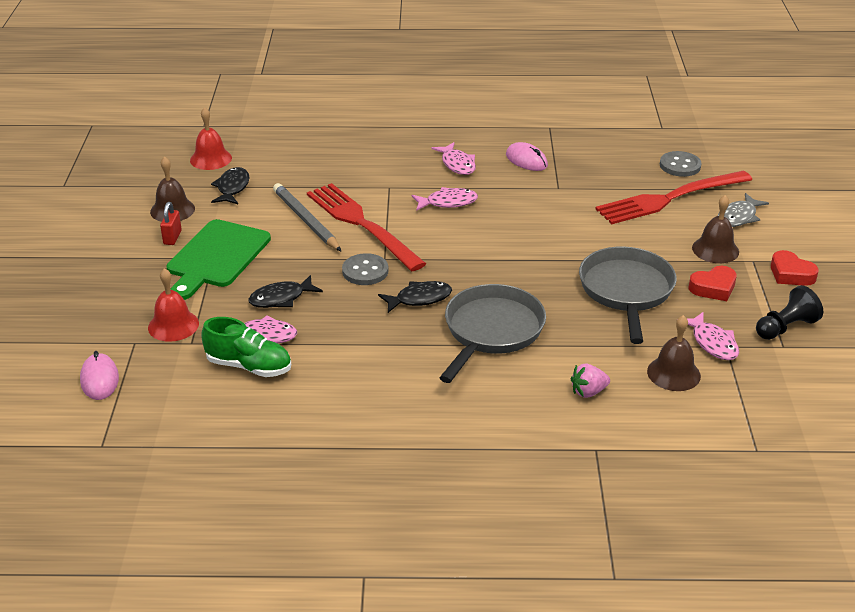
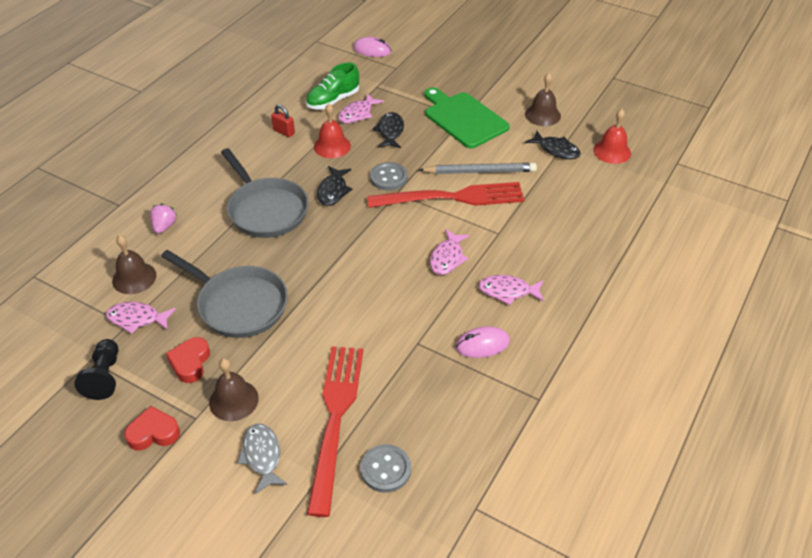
camera: 120 degrees right, 10 degrees up
red bell [148,268,199,342] -> red bell moved to [314,104,351,158]
red padlock [160,202,182,245] -> red padlock moved to [271,104,295,137]

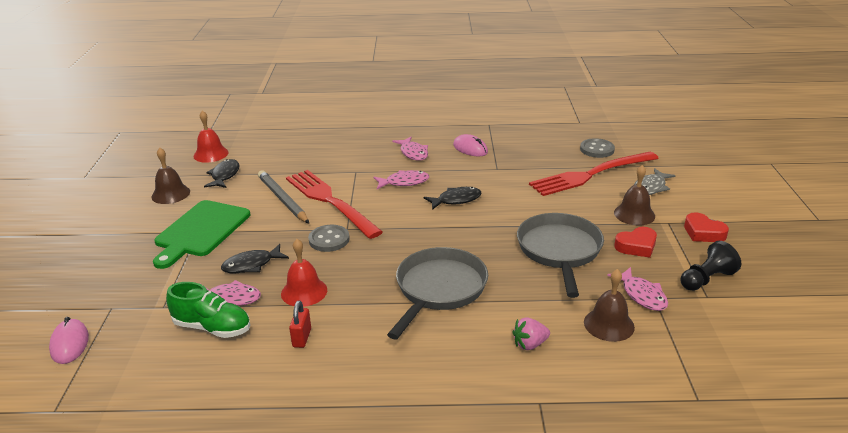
camera: 120 degrees left, 15 degrees down
black fish [317,166,352,206] -> black fish moved to [424,187,481,210]

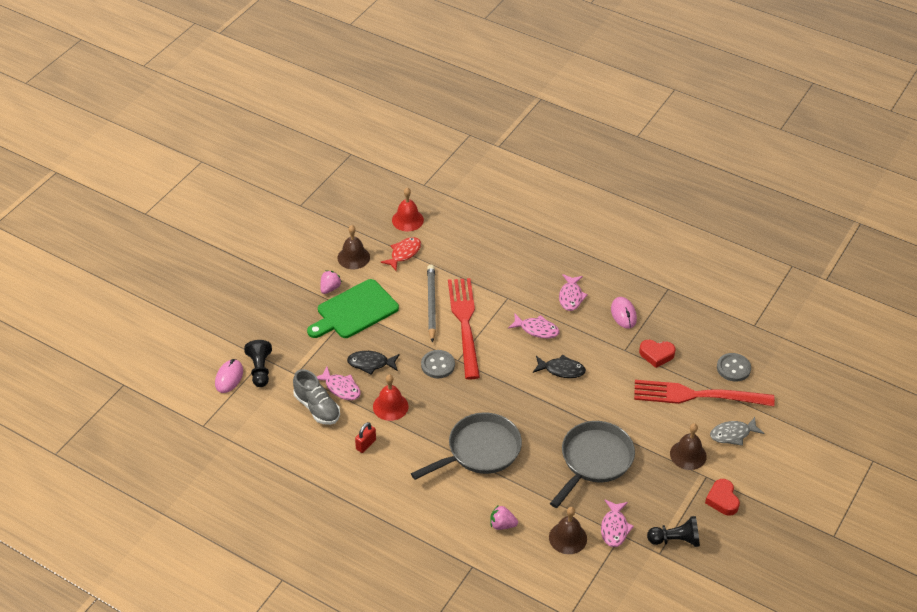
camera: 30 degrees right, 15 degrees up
green shoe [166,282,250,338] -> grey shoe [293,369,340,425]
black fish [204,159,239,188] -> red fish [380,237,421,271]
red heart [614,227,657,258] -> red heart moved to [639,340,676,368]
none -> black pawn [244,340,272,387]
none -> pink strawberry [320,270,342,294]

